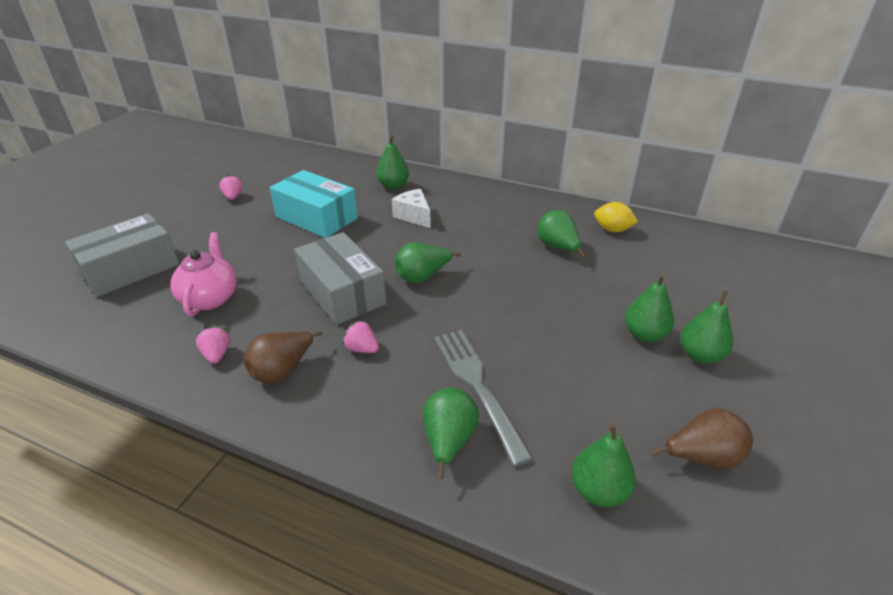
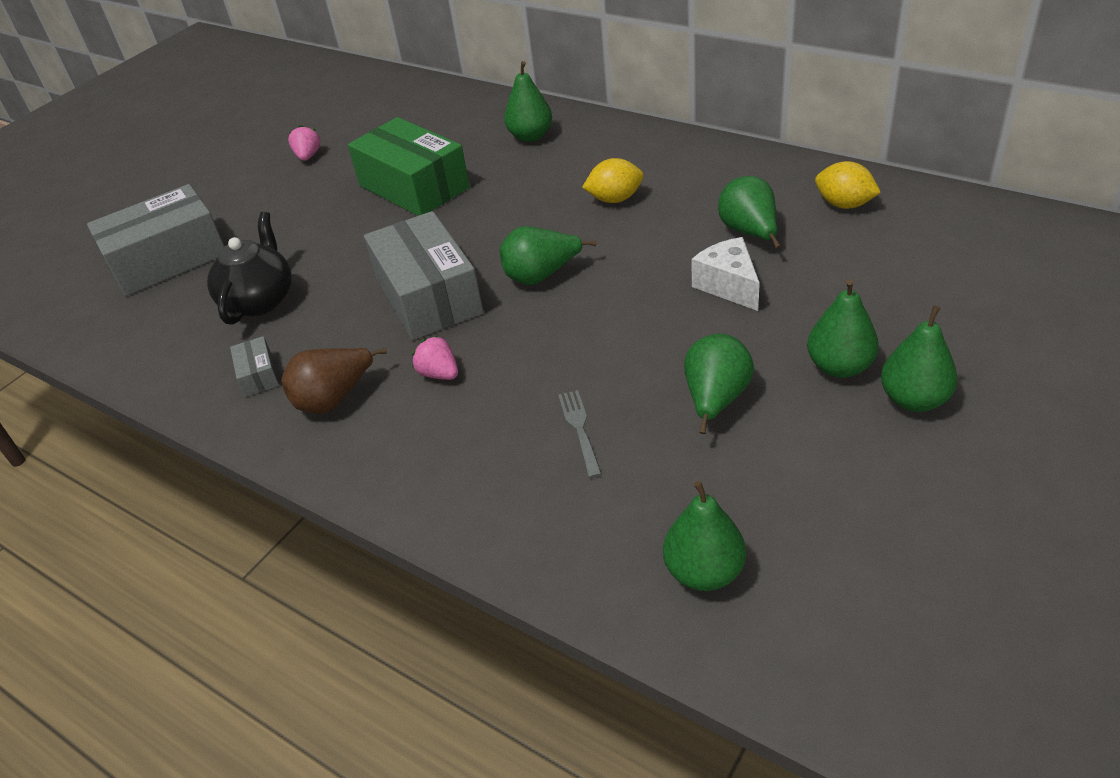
camera: 15 degrees right, 5 degrees up
pink teapot [171,232,237,316] -> black teapot [207,212,292,325]
pink strawberry [196,327,230,364] -> grey box [230,336,279,397]
turquoise box [270,170,358,238] -> green box [348,117,470,216]
white cheese [392,189,431,228] -> white cheese moved to [691,237,760,311]
green pear [423,387,479,479] -> green pear moved to [684,334,754,434]
grey fork [434,330,533,466] -> grey fork [558,390,602,478], size x0.49
brown pear [651,408,753,469] -> none
none -> yellow lemon [582,158,644,203]

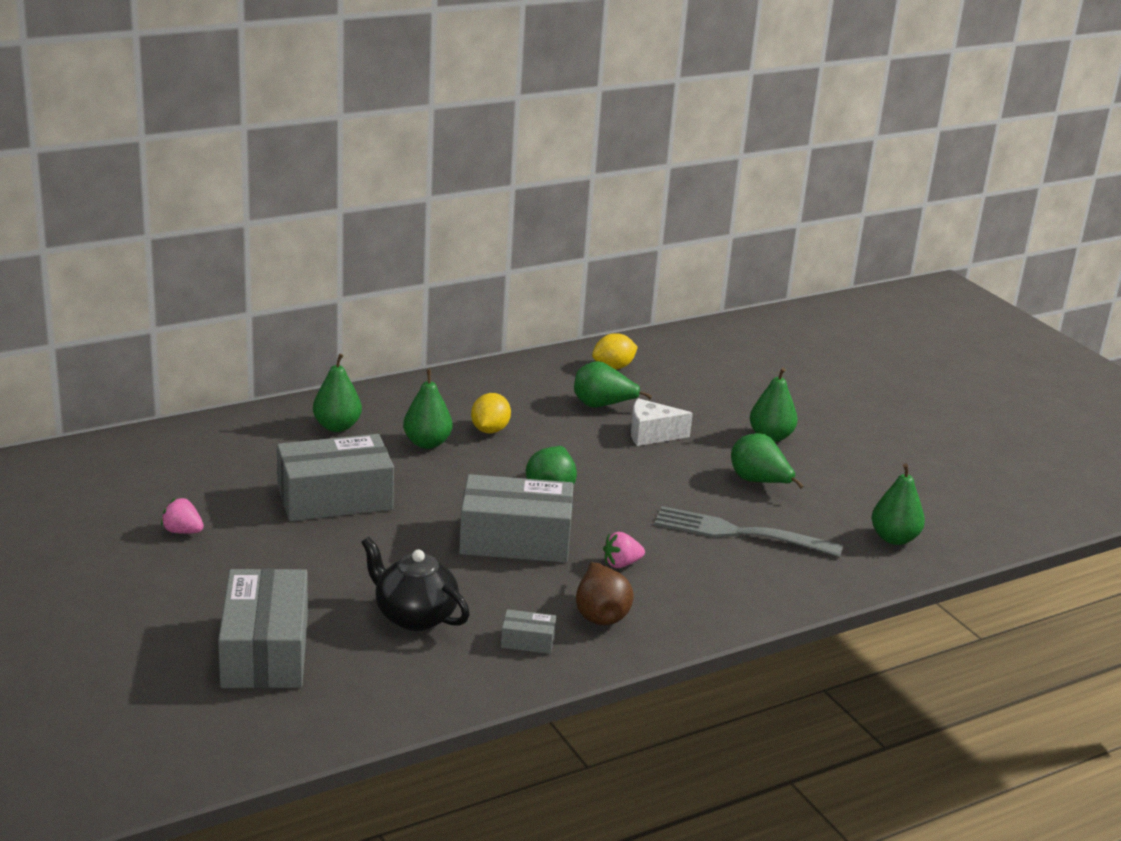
camera: 70 degrees left, 15 degrees down
green box [348,117,470,216] -> grey box [277,434,394,521]
grey fork [558,390,602,478] -> grey fork [654,506,843,557], size x2.04
green pear [881,305,958,412] -> green pear moved to [403,369,452,449]

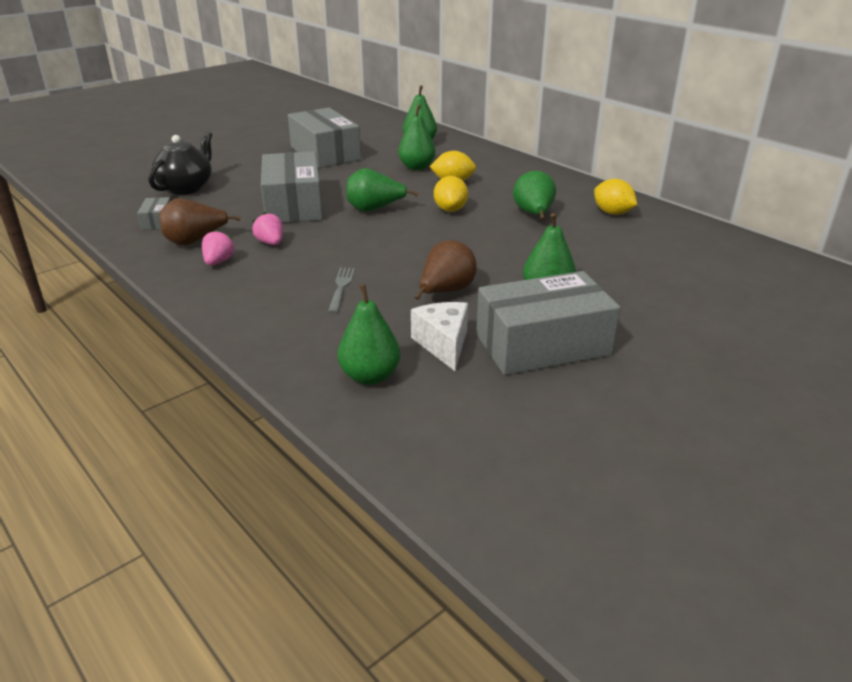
camera: 80 degrees right, 5 degrees up
pink strawberry [161,498,204,534] -> pink strawberry moved to [202,229,235,265]
grey box [218,568,308,688] -> grey box moved to [476,271,620,375]
white cheese [631,398,693,446] -> white cheese moved to [411,302,468,371]
grey fork [654,506,843,557] -> grey fork [328,268,355,313], size x0.49
green pear [731,433,804,489] -> brown pear [415,240,477,300]
none -> yellow lemon [434,176,468,212]

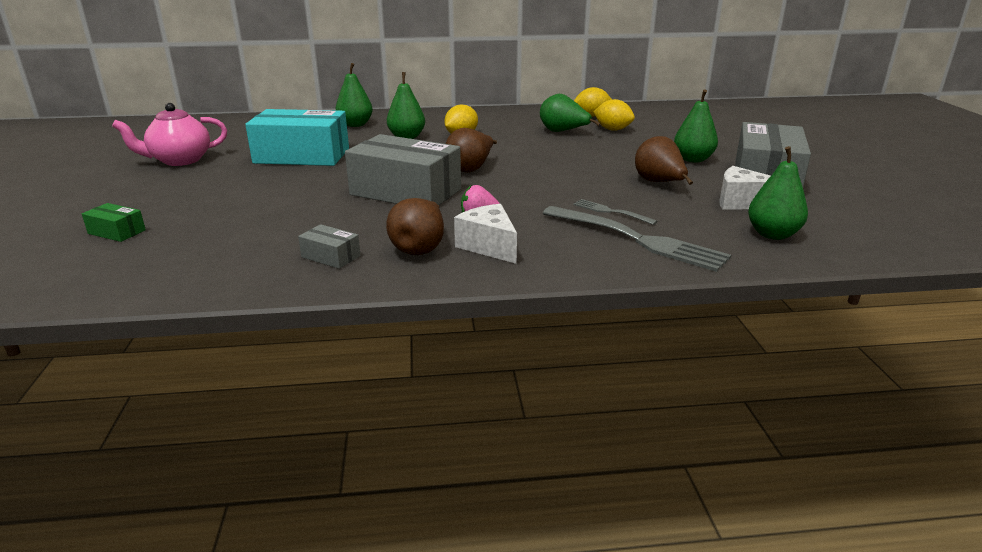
camera: 55 degrees left, 5 degrees down
black teapot [148,131,212,195] -> none
pink strawberry [202,229,235,265] -> white cheese [454,204,517,264]
grey box [288,108,361,168] -> turquoise box [245,109,349,166]
green pear [347,168,418,212] -> brown pear [446,128,497,172]
yellow lemon [434,176,468,212] -> yellow lemon moved to [594,99,635,131]
none -> green box [82,203,146,242]
none -> pink teapot [112,103,227,166]
none -> grey fork [543,206,731,272]

